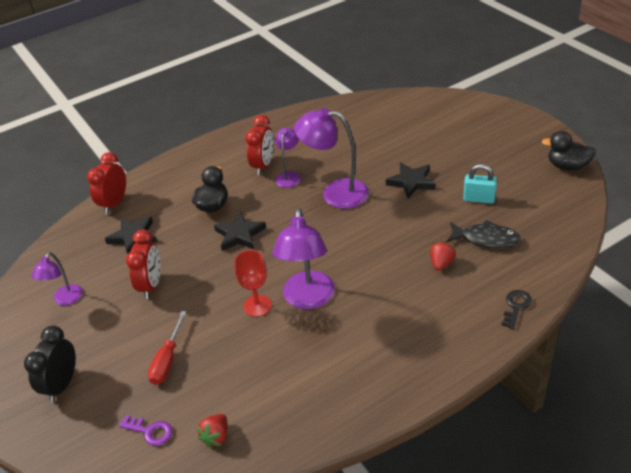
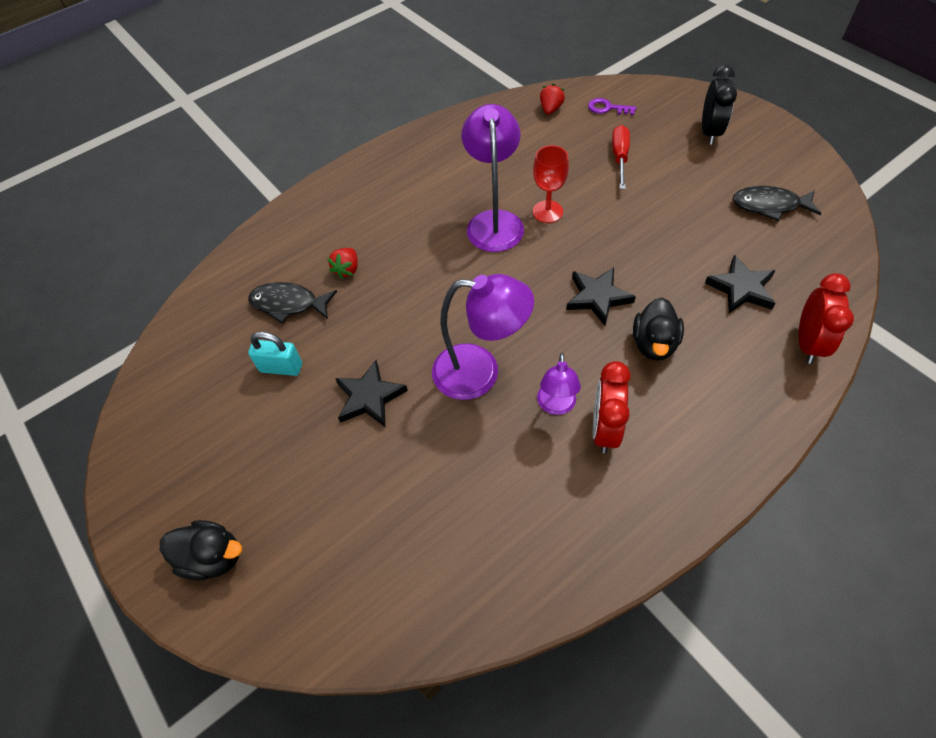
camera: 175 degrees right, 15 degrees up
purple lamp [32,252,83,306] -> black fish [733,186,821,221]
red clock [126,230,160,299] -> none
black key [502,290,532,329] -> none
black duck [541,131,596,171] -> black duck moved to [160,520,242,581]

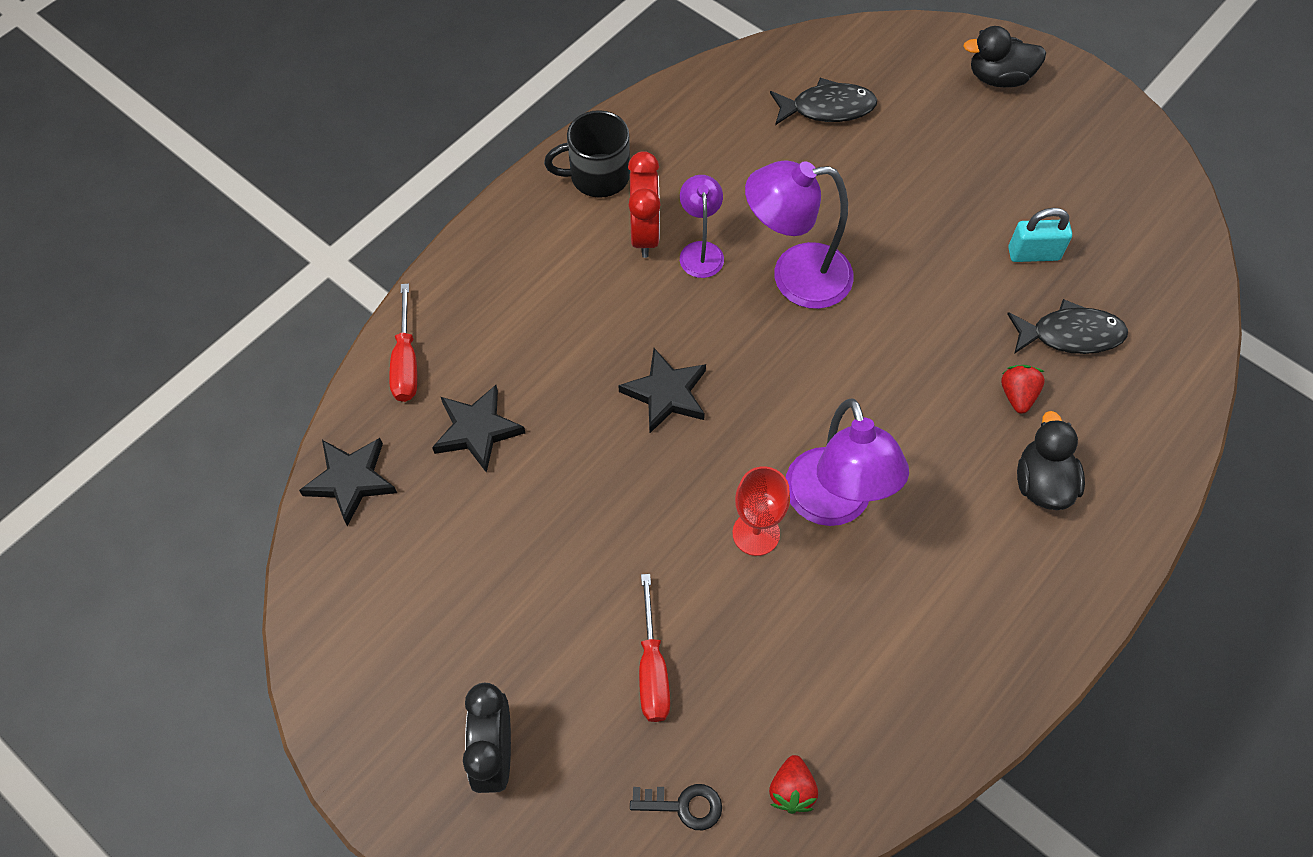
camera: 165 degrees right, 5 degrees up
black star [335,360,408,427] -> black star moved to [299,438,397,526]
purple key [588,98,636,115] -> black key [630,784,722,830]
black duck [633,297,684,361] -> black duck moved to [1017,411,1085,510]
black fish [733,186,821,221] -> black fish moved to [770,78,877,125]
red clock [799,273,854,364] -> red screwdriver [389,284,417,402]
none -> black mug [544,110,630,198]

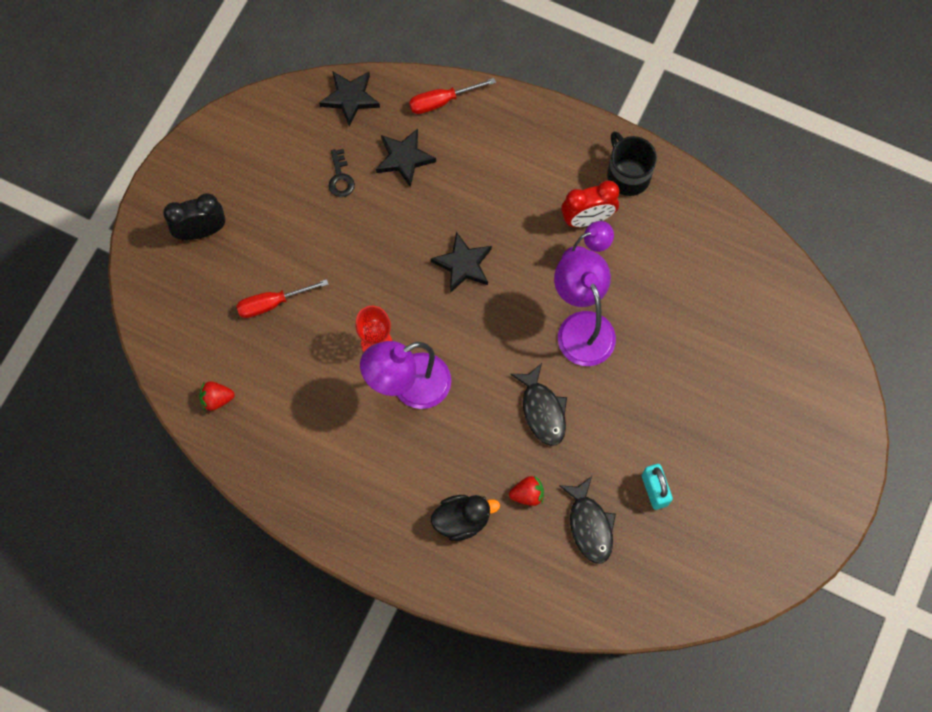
camera: 75 degrees right, 10 degrees up
black key [630,784,722,830] -> black key moved to [329,149,355,197]
black fish [770,78,877,125] -> black fish moved to [510,363,567,446]
black duck [963,26,1046,87] -> none

